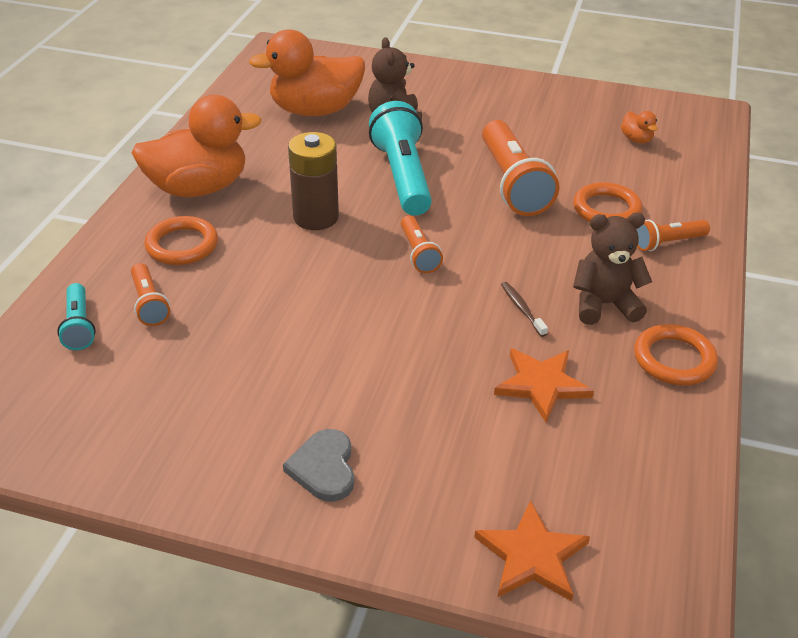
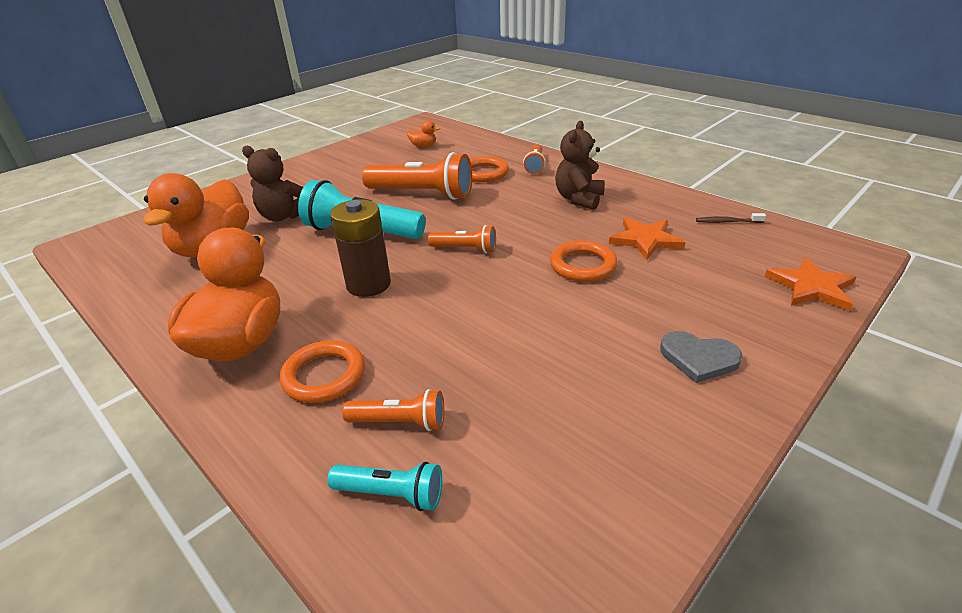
camera: 60 degrees left, 5 degrees down
brown toothbrush [501,282,548,337] -> brown toothbrush moved to [696,213,766,223]
orange ring [634,324,718,385] -> orange ring moved to [550,240,617,282]

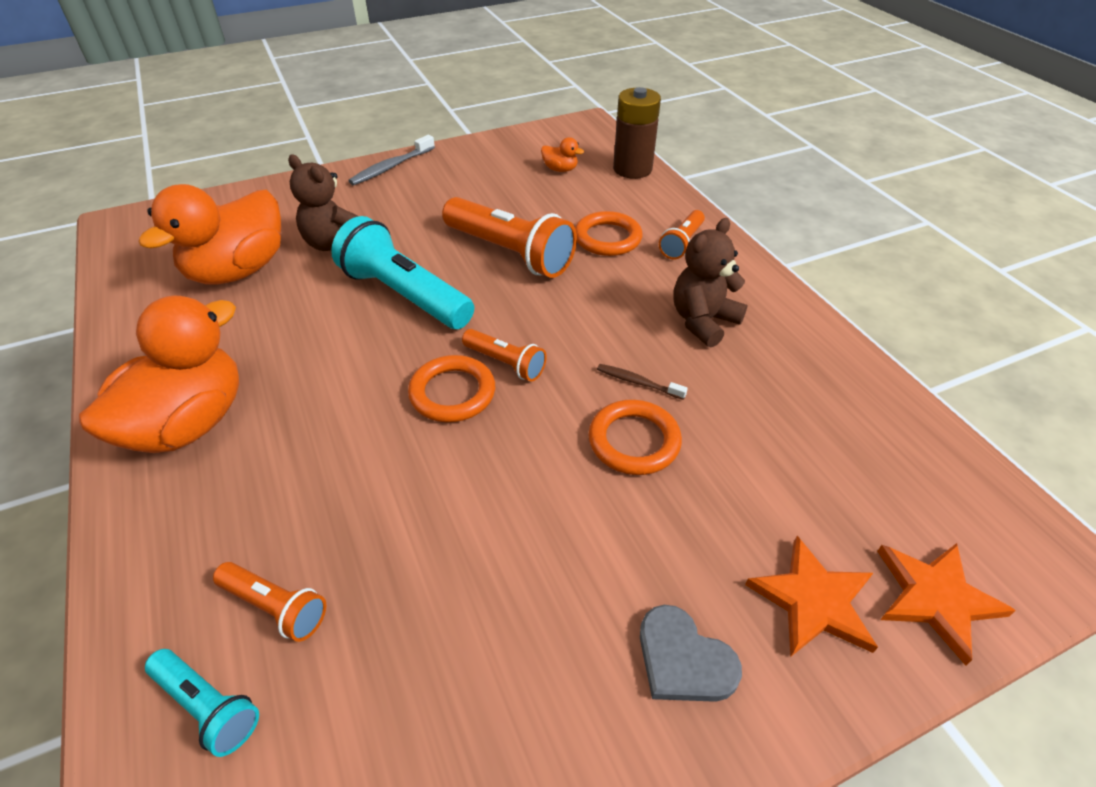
camera: 20 degrees right, 10 degrees up
orange ring [280,340,365,403] -> orange ring moved to [408,355,495,422]
brown battery [330,199,391,297] -> brown battery moved to [613,87,661,179]
orange star [609,217,686,260] -> orange star moved to [745,536,878,657]
brown toothbrush [696,213,766,223] -> brown toothbrush moved to [597,364,688,400]
none -> grey toothbrush [348,135,435,185]

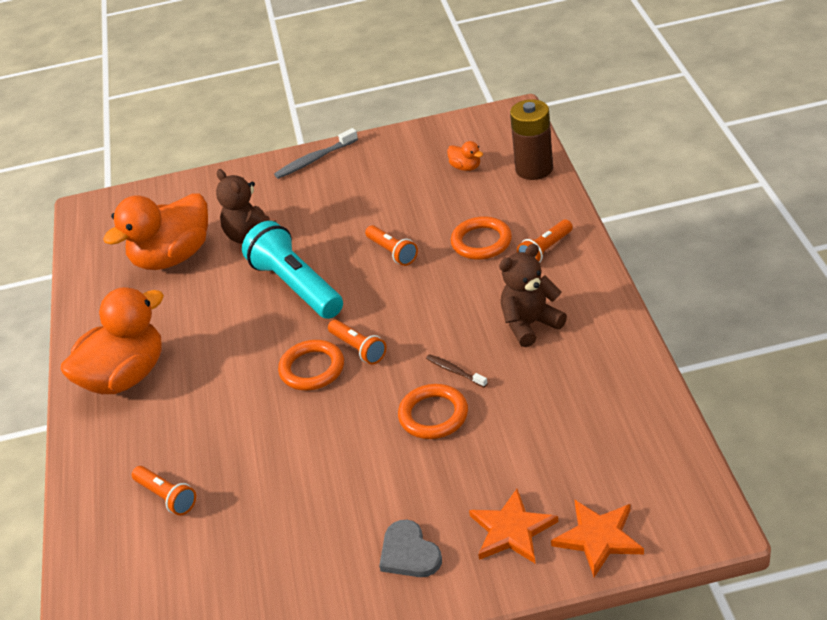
camera: 20 degrees right, 5 degrees down
turquoise flashlight [145,649,259,757] -> none
orange flashlight [442,197,577,278] -> orange flashlight [365,225,418,266], size x0.52

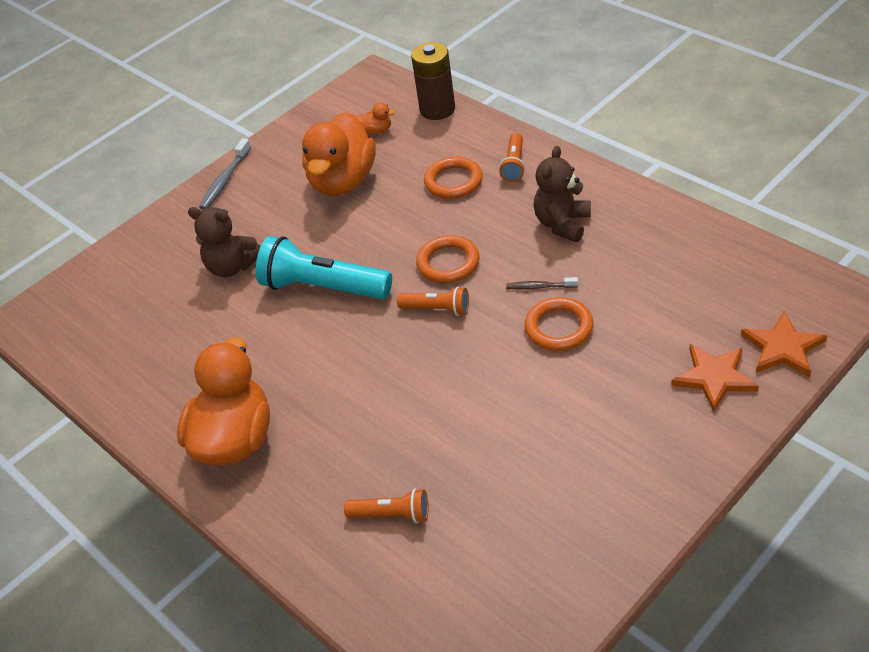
camera: 35 degrees left, 5 degrees up
orange duck [103,193,208,270] -> orange duck moved to [302,112,376,196]
orange ring [278,340,344,390] -> orange ring moved to [416,235,480,283]
orange flashlight [365,225,418,266] -> none
grey heart [379,520,442,577] -> none

